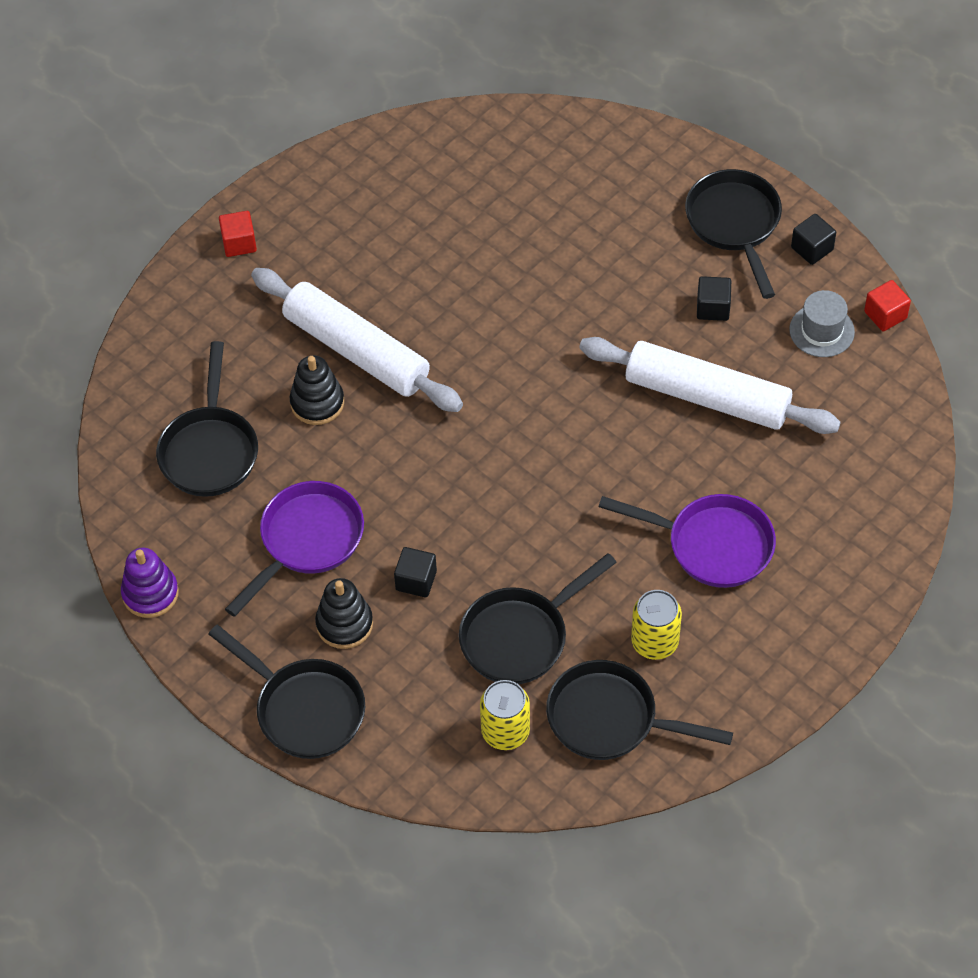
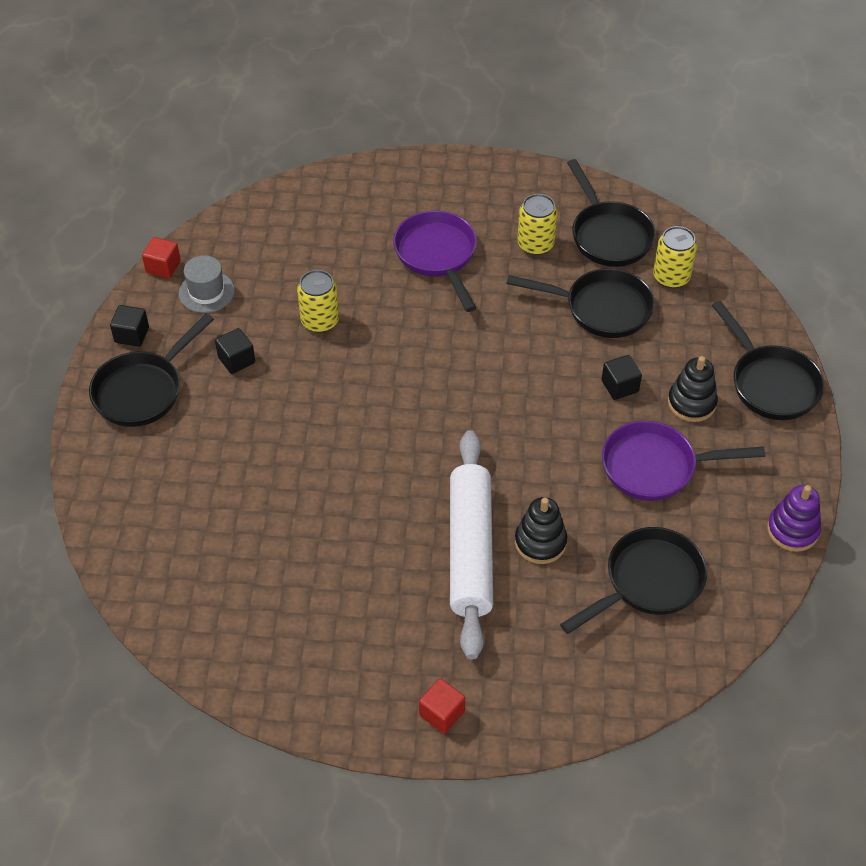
camera: 130 degrees left, 5 degrees down
black pan [208,625,365,759] -> black pan turned 150 degrees clockwise [712,301,825,420]
white rolling pin [579,337,841,434] -> yellow can [297,270,339,333]

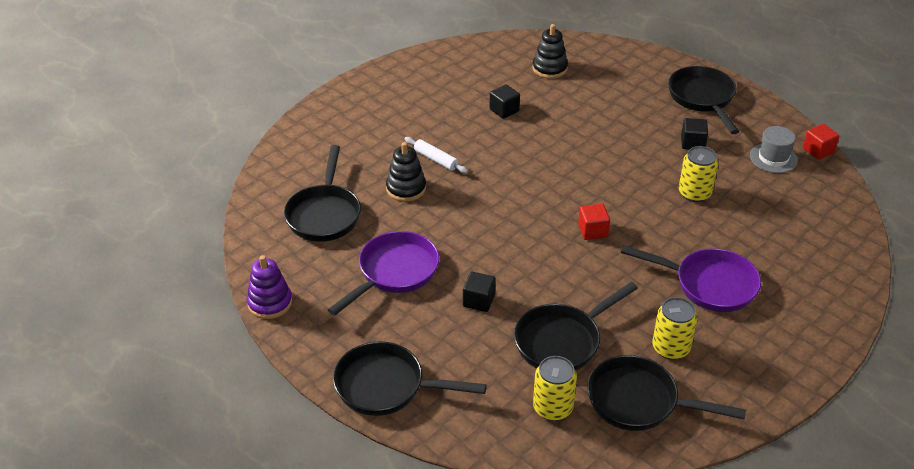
camera: 130 degrees right, 10 degrees down
black cube [110,305,149,347] -> black cube moved to [490,84,520,119]
red cube [419,678,465,734] -> red cube moved to [578,204,610,240]
white rolling pin [450,430,493,659] -> white rolling pin [404,137,468,174], size x0.42
black stacking toy [668,356,718,422] -> black stacking toy moved to [532,24,568,79]

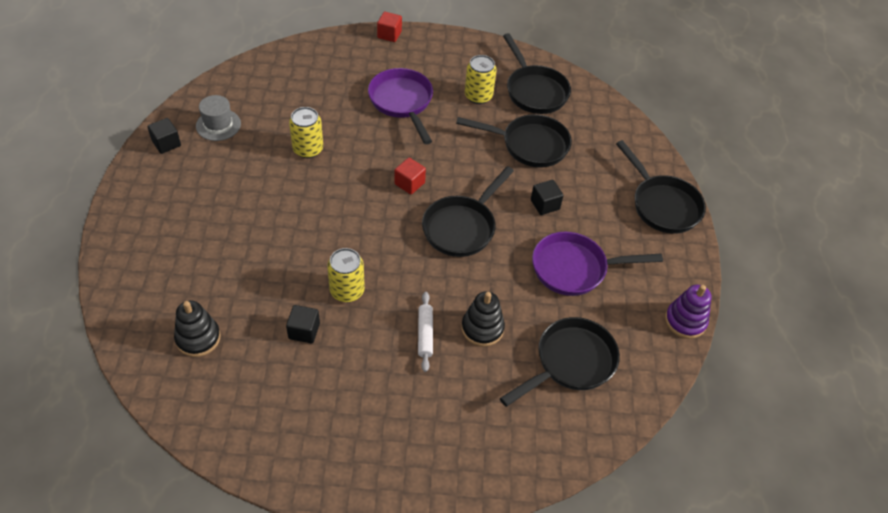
camera: 135 degrees left, 10 degrees up
yellow can [533,356,577,421] -> yellow can moved to [327,248,365,302]
black pan [668,66,739,134] -> black pan moved to [422,166,514,257]
black cube [681,118,708,149] -> black cube moved to [147,118,181,154]
red cube [803,124,839,160] -> red cube moved to [377,12,402,42]

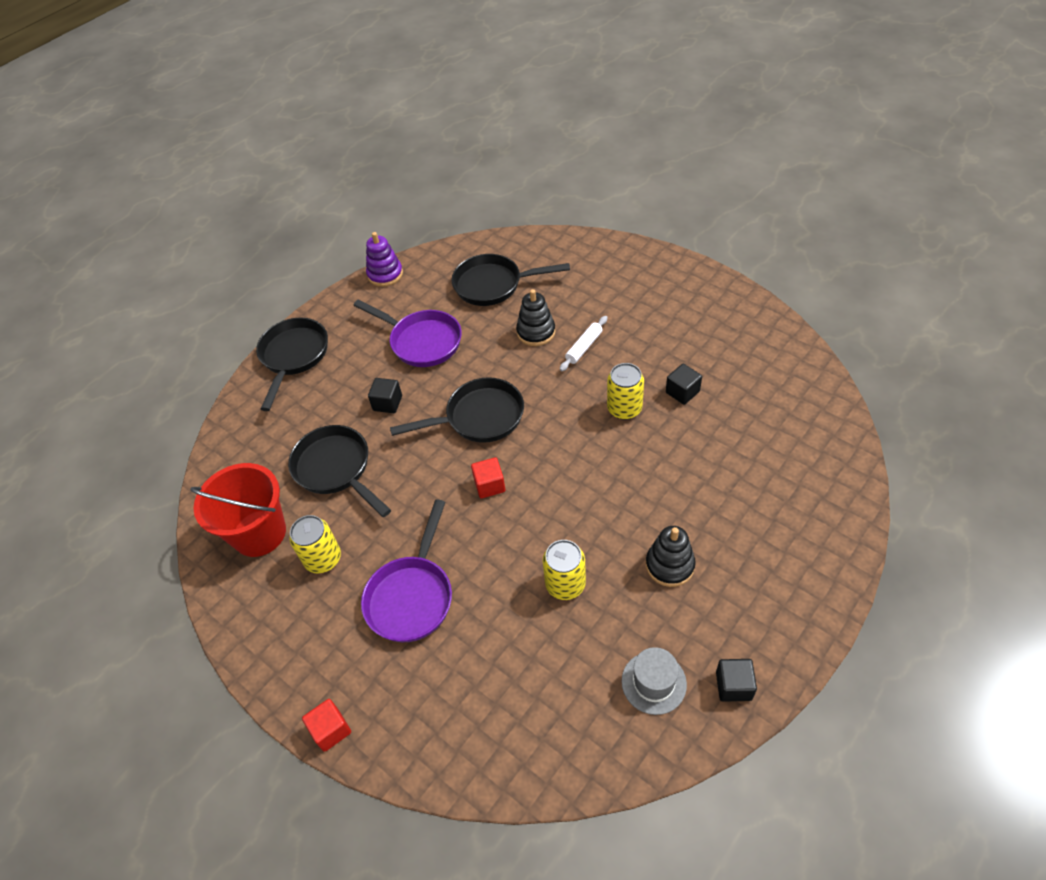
camera: 135 degrees left, 0 degrees up
black stacking toy [174,300,221,357] -> black stacking toy moved to [646,526,696,587]
black pan [503,33,571,114] -> red bucket [190,463,286,557]

